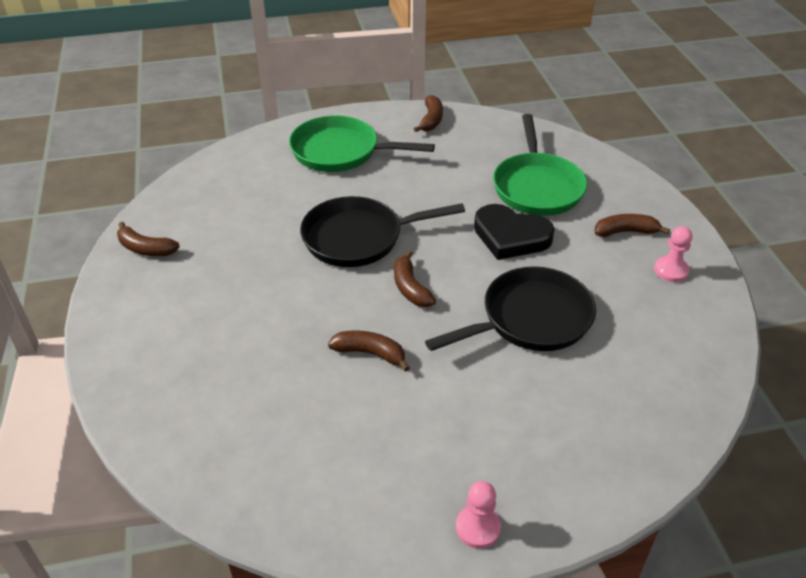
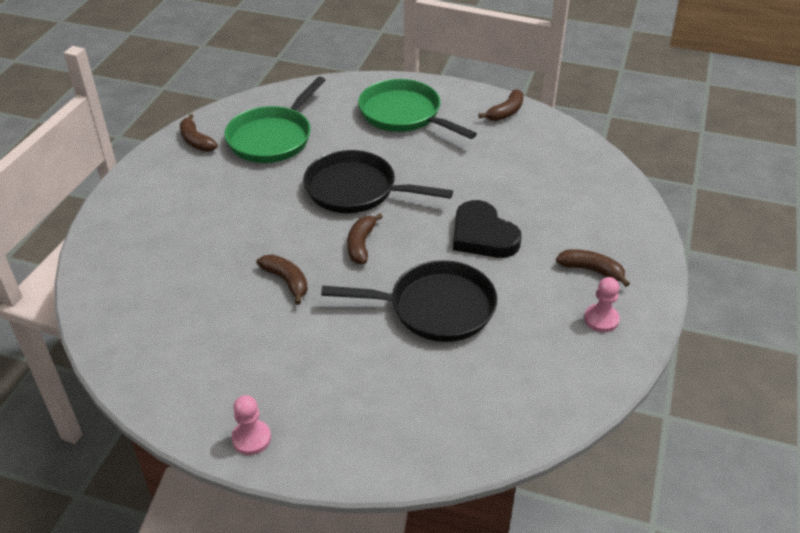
camera: 30 degrees right, 0 degrees up
green pan [493,114,587,216] -> green pan moved to [224,77,326,163]

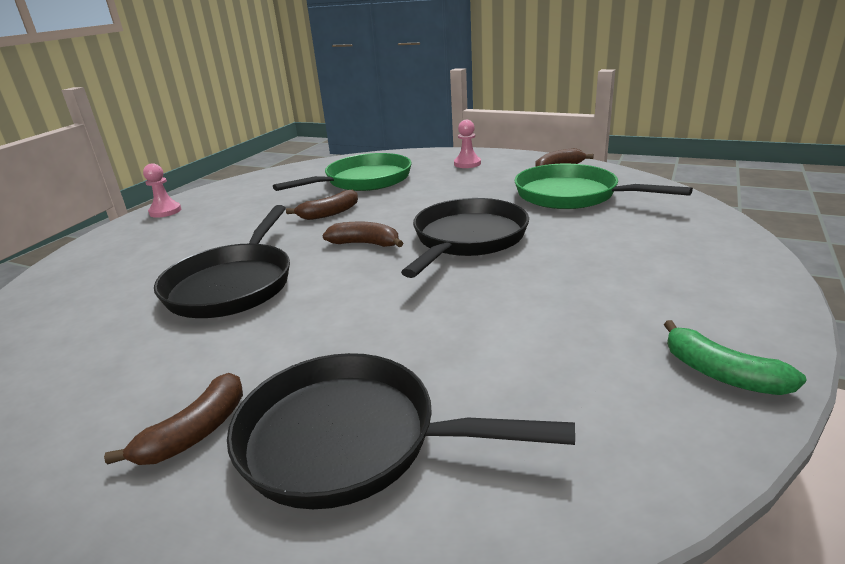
camera: 100 degrees right, 15 degrees down
green pan [358,79,477,139] -> green pan moved to [273,153,412,191]
black heart [453,200,522,258] -> none
brown banana [478,89,524,121] -> green banana [664,320,807,395]
pink pawn [584,277,620,332] -> pink pawn moved to [454,120,481,168]
none -> black pan [227,353,575,509]

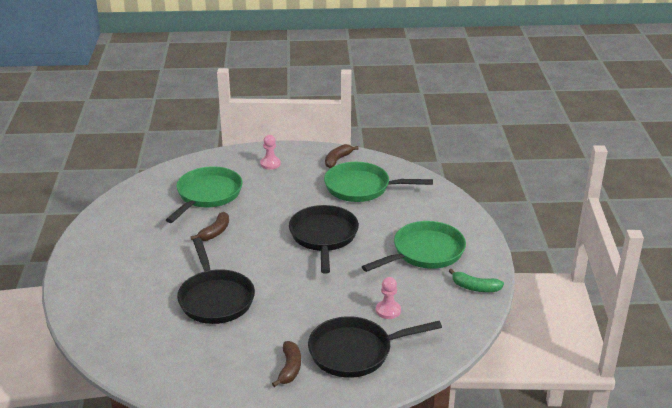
camera: 30 degrees left, 5 degrees up
pink pawn [143,163,181,218] -> pink pawn moved to [376,277,401,319]
brown banana [322,222,403,247] -> none
none -> green pan [362,221,466,272]

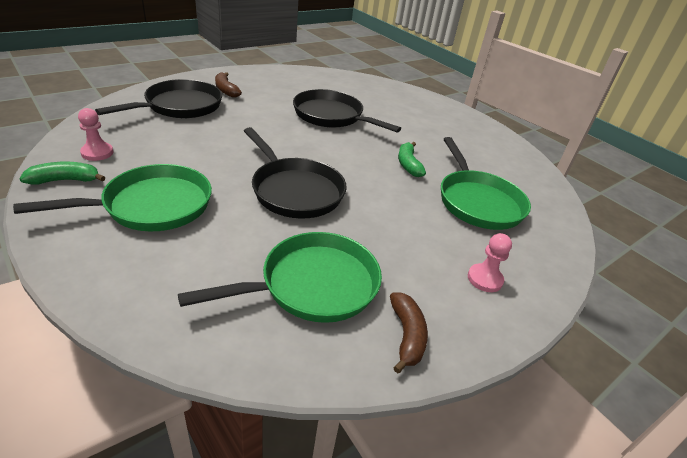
camera: 140 degrees right, 5 degrees up
brown banana [191,212,229,241] -> green banana [398,142,426,177]
green pan [362,221,466,272] -> green pan turned 135 degrees counterclockwise [13,164,212,231]
pink pawn [376,277,401,319] -> pink pawn moved to [78,108,113,161]

